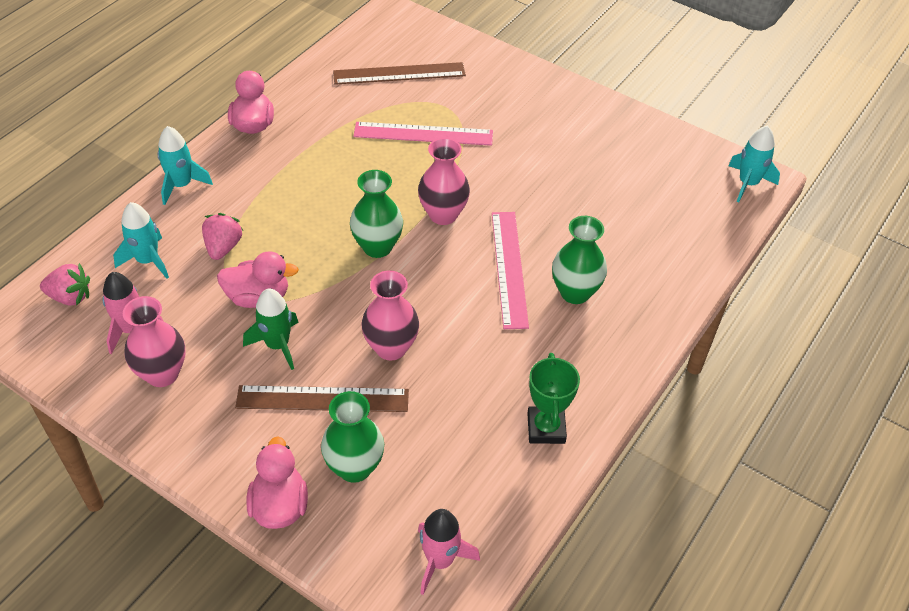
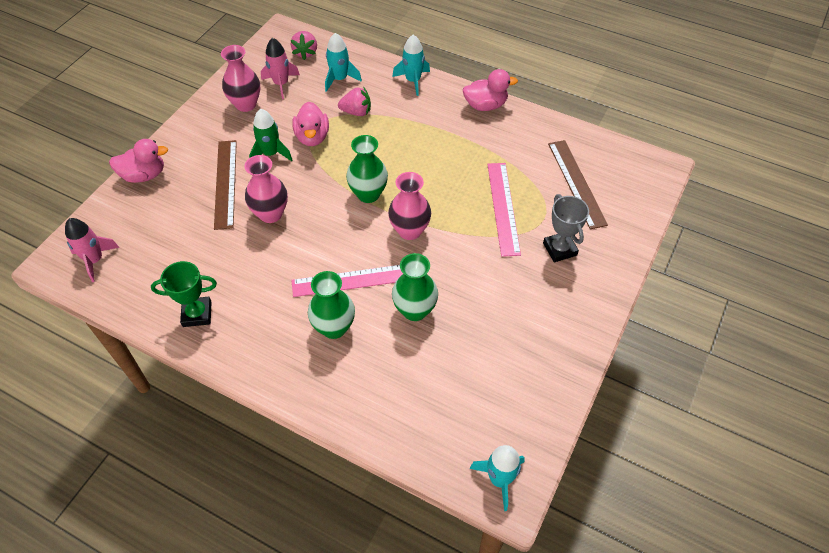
camera: 85 degrees right, 5 degrees up
green vase [321,391,384,483] -> green vase moved to [392,253,438,321]
none -> grey trophy [543,194,589,262]

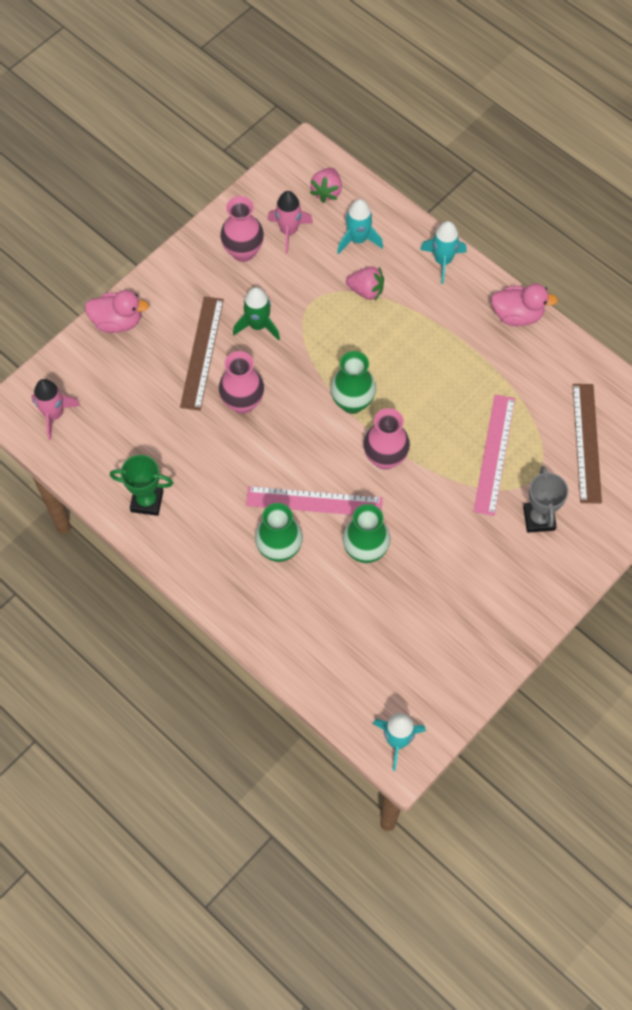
camera: 15 degrees right, 10 degrees up
pink duck [292,102,329,146] -> none

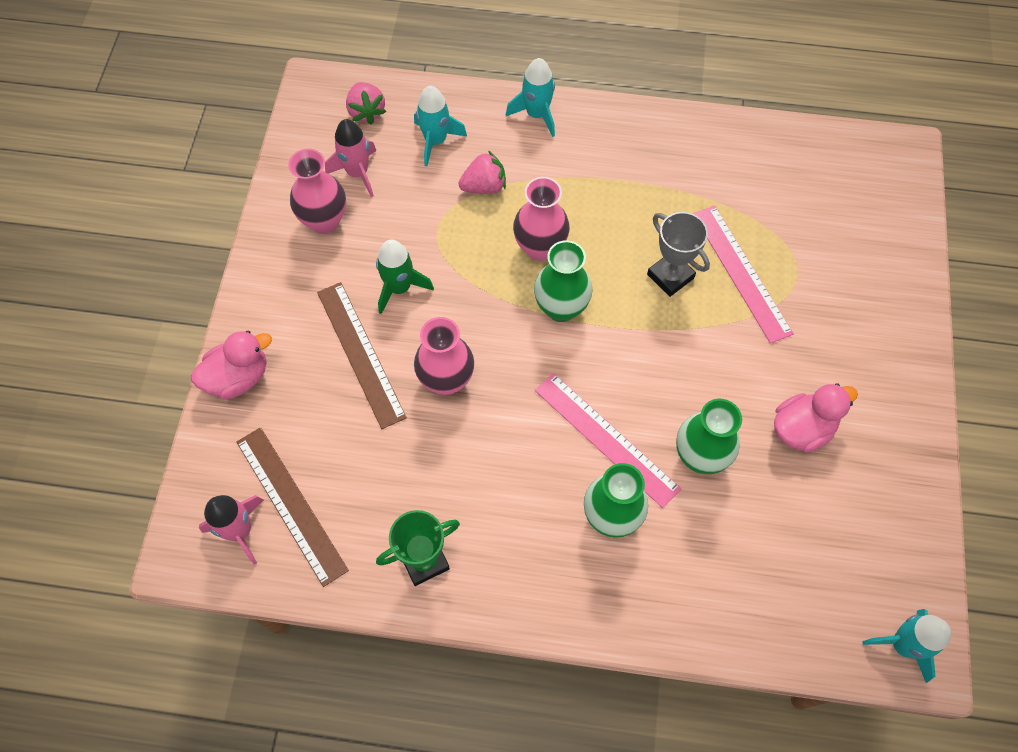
camera: 35 degrees left, 0 degrees up
pink ruler [246,486,383,515] -> pink ruler turned 75 degrees clockwise [535,373,681,508]
pink vase [363,408,410,470] -> pink vase moved to [513,177,570,261]
pink duck [491,284,558,326] -> pink duck moved to [774,383,858,453]
grey trophy [523,466,568,533] -> grey trophy moved to [647,212,710,297]
brown ruler [573,384,602,503] -> brown ruler moved to [236,427,349,587]

